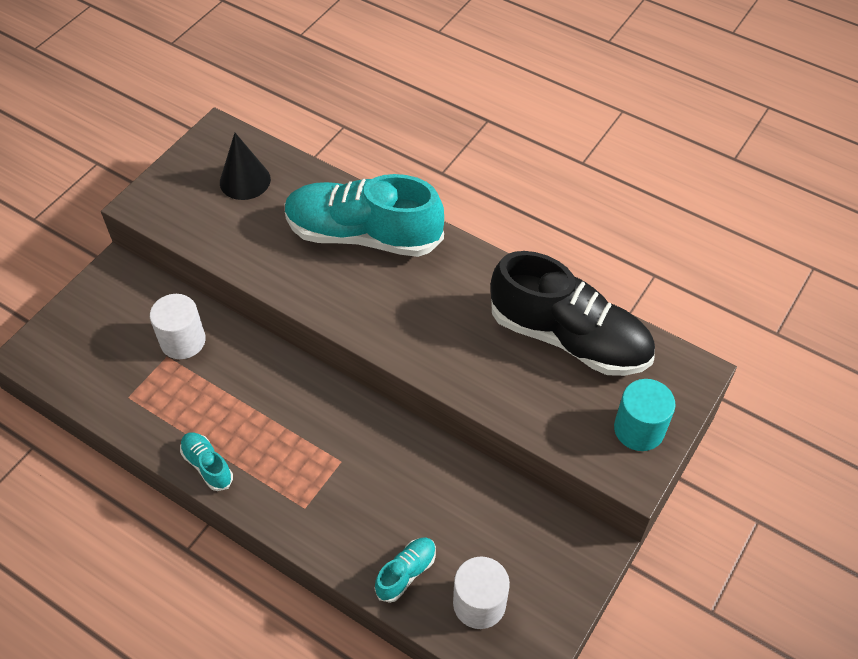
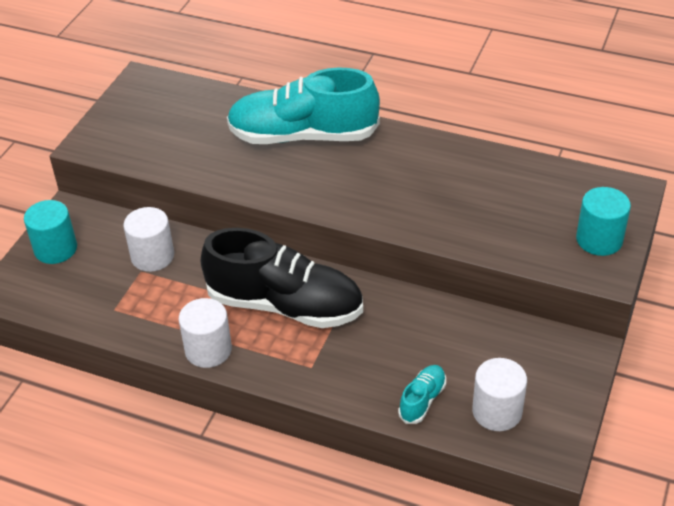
camera: 10 degrees left, 10 degrees down
turquoise shoe [180,432,233,491] -> white cylinder [178,298,232,368]
black cone [220,133,271,200] -> none
black shoe [491,251,655,376] -> black shoe moved to [201,228,363,328]
none -> turquoise cylinder [24,200,77,264]

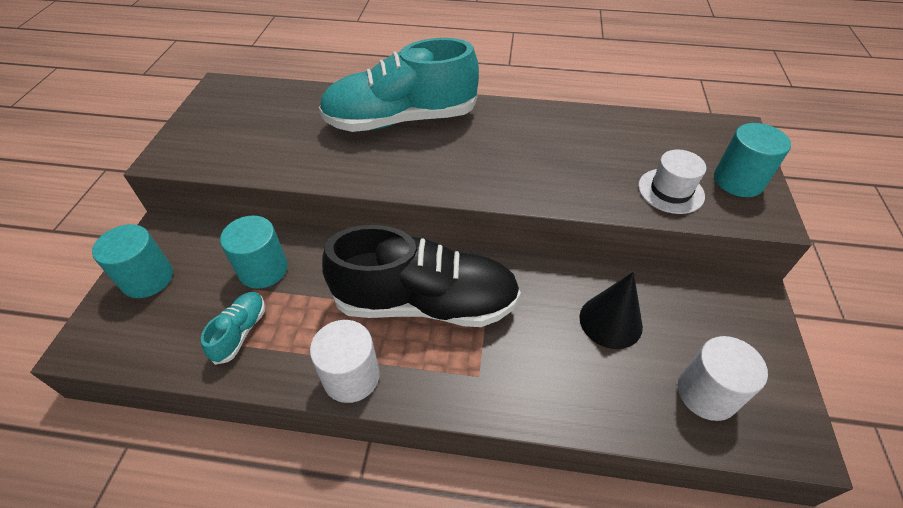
camera: 15 degrees left, 5 degrees up
white cylinder [123,207,174,272] -> turquoise cylinder [220,215,288,289]
turquoise shoe [398,365,446,424] -> turquoise shoe moved to [201,292,265,365]
none -> black cone [579,272,643,349]
none -> white hat [638,150,706,214]

